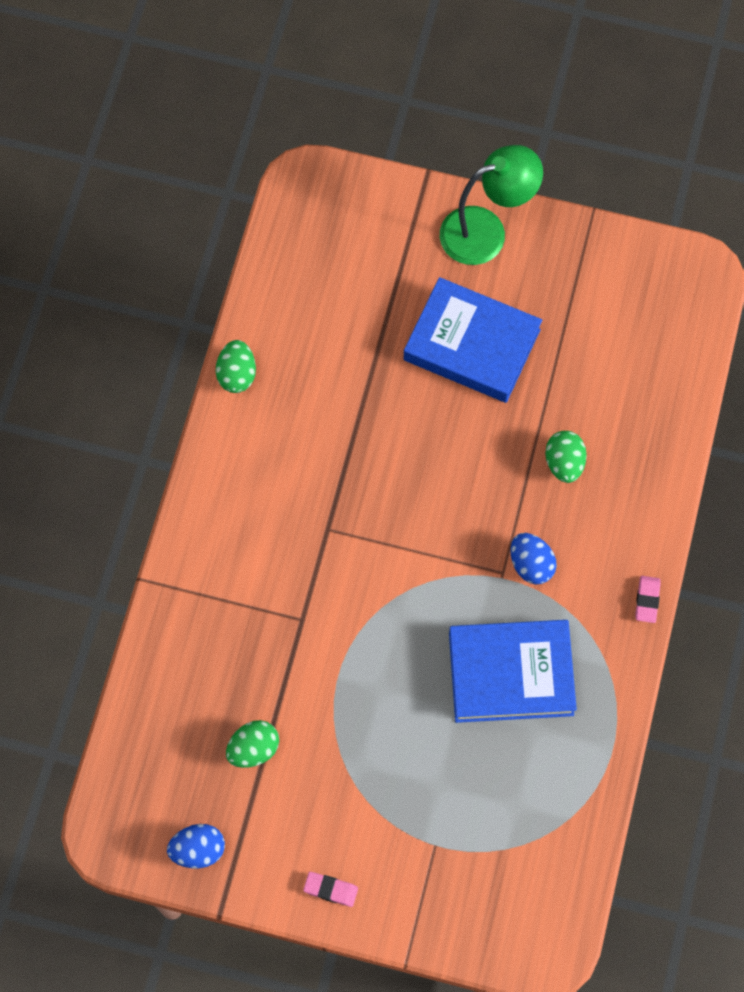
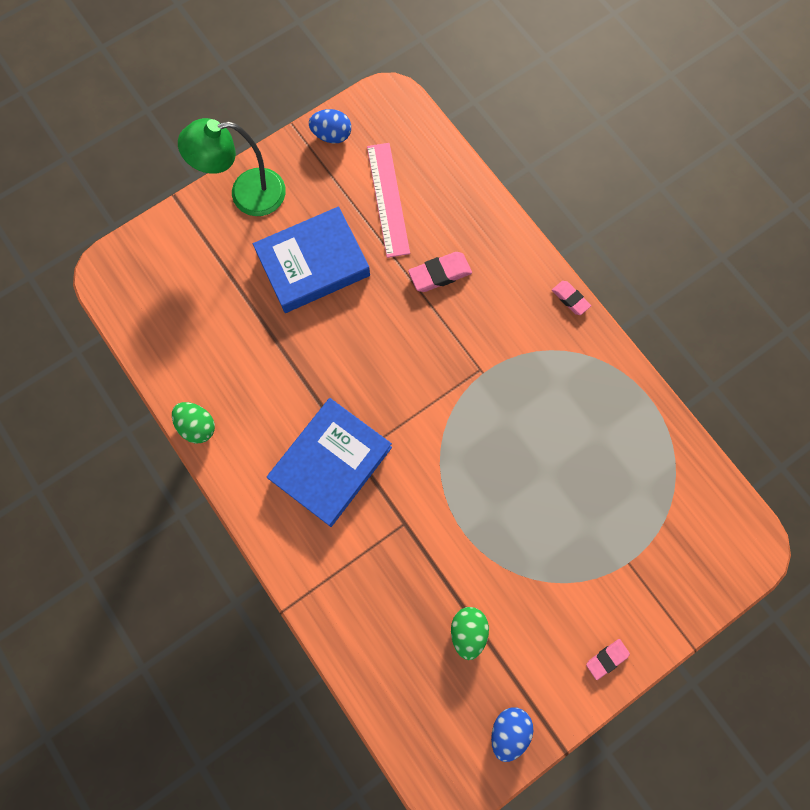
camera: 50 degrees left, 5 degrees up
green lamp [440,145,543,265] -> green lamp turned 120 degrees counterclockwise [178,118,286,216]
blue book [449,620,577,723] -> blue book moved to [267,398,392,527]
blue egg [510,533,557,585] -> blue egg moved to [309,109,351,144]
green egg [545,431,587,483] -> pink eraser [408,252,472,292]
none -> pink ruler [367,143,410,258]

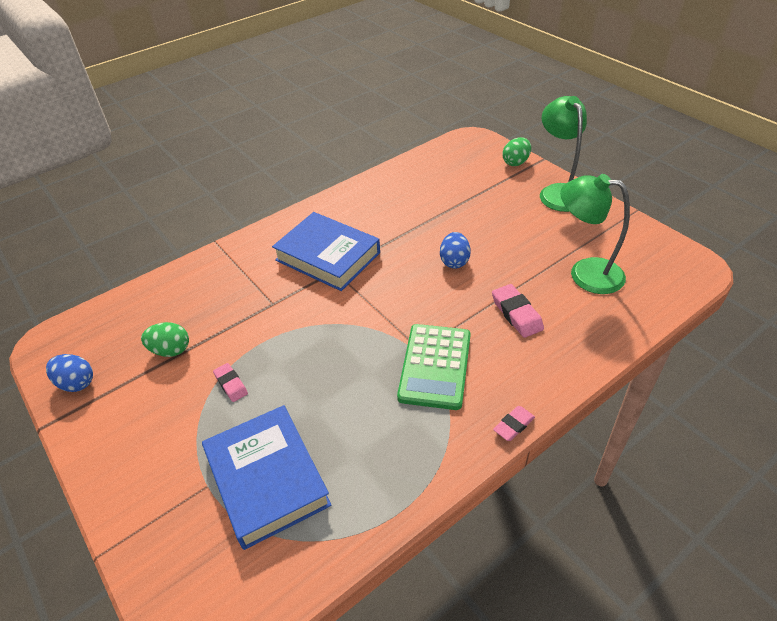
camera: 90 degrees right, 30 degrees down
green egg [172,402,215,443] -> green egg moved to [502,137,531,166]
blue book [253,206,370,313] -> blue book moved to [202,405,332,550]
blue egg [309,109,351,144] -> blue egg moved to [440,232,471,269]
pink ruler [367,143,410,258] -> green lamp [560,174,630,294]
pink eraser [586,639,630,680] -> pink eraser moved to [213,363,248,402]
none -> green calculator [397,324,471,410]

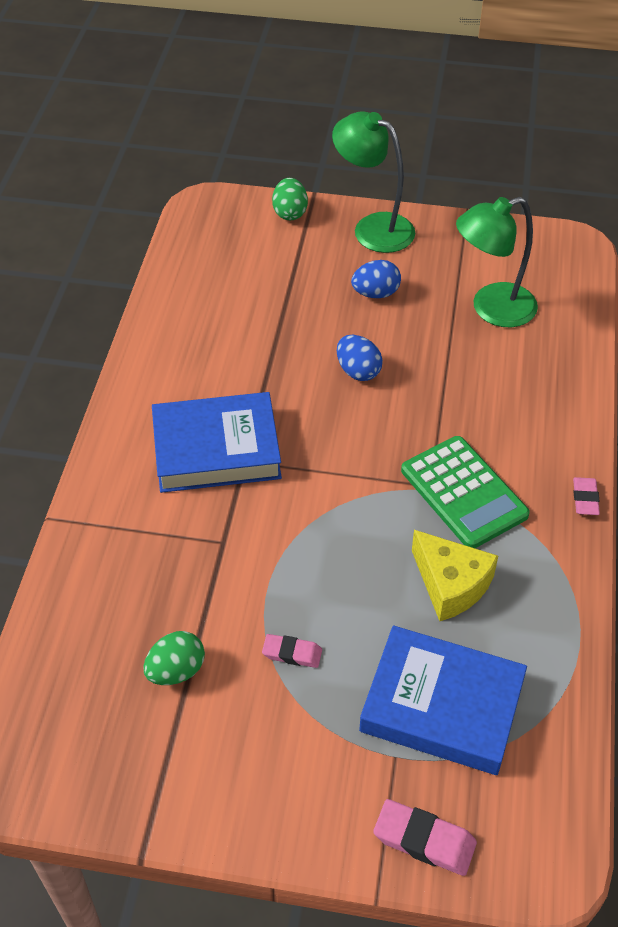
camera: 45 degrees left, 5 degrees up
blue egg [46,354,93,392] -> blue egg moved to [351,260,401,298]
pink eraser [492,284,544,338] -> pink eraser moved to [373,799,477,876]
none -> yellow cheese [412,530,498,621]

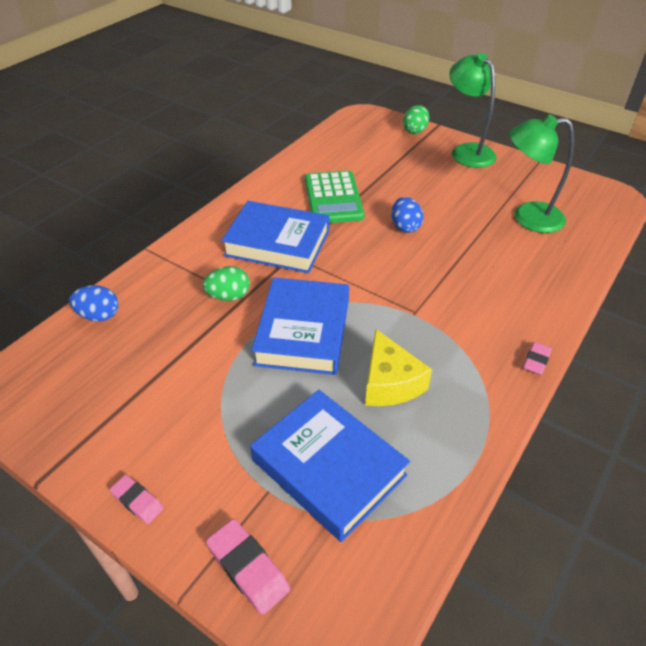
camera: 25 degrees right, 5 degrees down
green egg [143,631,205,685] -> green egg moved to [203,266,250,301]
pink eraser [262,634,322,668] -> pink eraser moved to [110,475,164,524]
blue egg [351,260,401,298] -> blue egg moved to [69,285,119,322]
green calculator [401,436,530,548] -> green calculator moved to [305,171,364,223]
none -> blue book [252,277,349,375]

